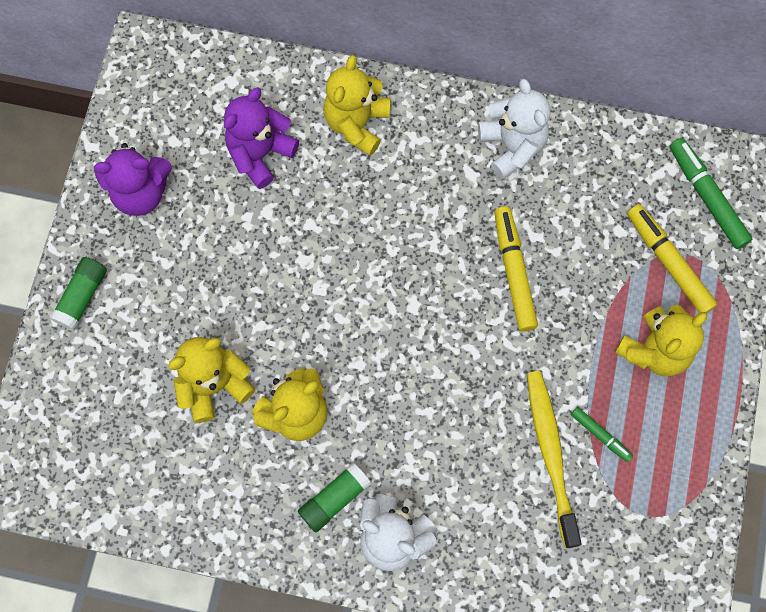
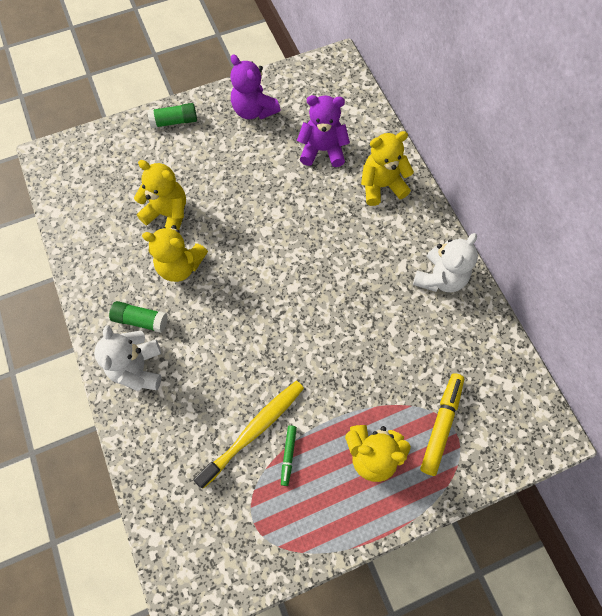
camera: 55 degrees right, 5 degrees down
yellow marker [494,206,538,331] -> none
green marker [670,138,752,249] -> none

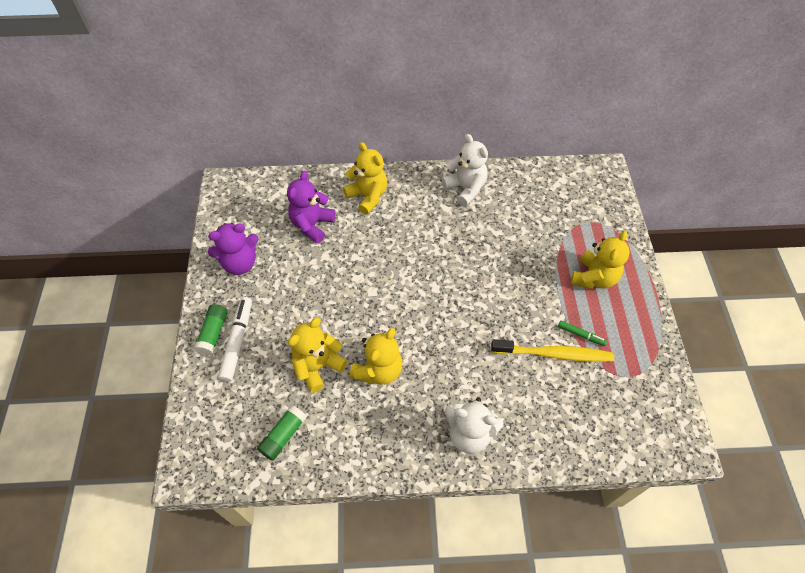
camera: 70 degrees left, 10 degrees down
green glue stick [109,301,168,333] -> green glue stick moved to [257,405,307,461]
yellow toothbrush [194,381,304,489] -> yellow toothbrush turned 120 degrees clockwise [491,339,614,362]
yellow teddy bear [361,131,414,206] -> yellow teddy bear turned 135 degrees clockwise [343,142,387,215]
yellow marker [421,373,464,476] -> none
none -> white marker [218,297,252,382]

